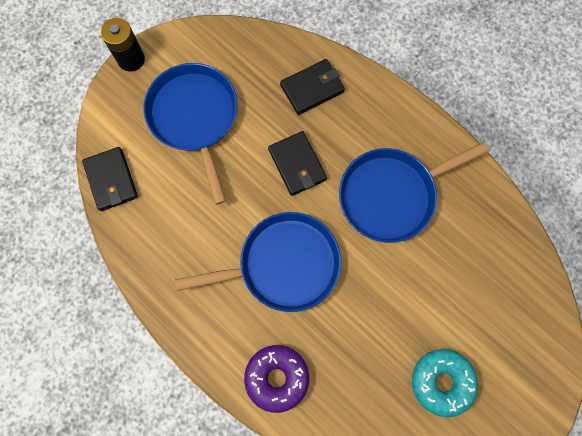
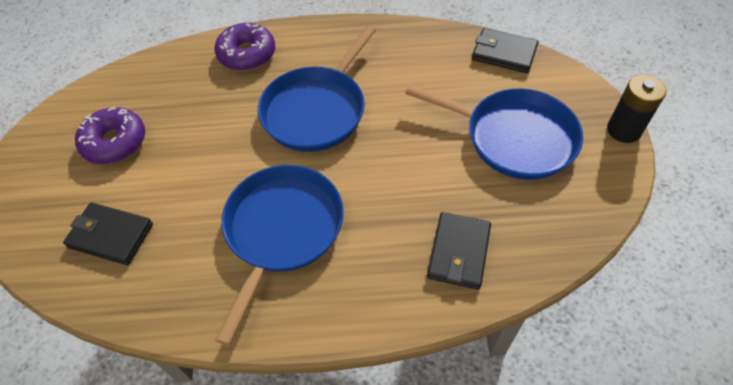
camera: 135 degrees right, 20 degrees down
black wallet [268,131,327,196] -> black wallet moved to [63,203,153,265]
turquoise donut [412,349,478,417] -> purple donut [75,107,145,164]

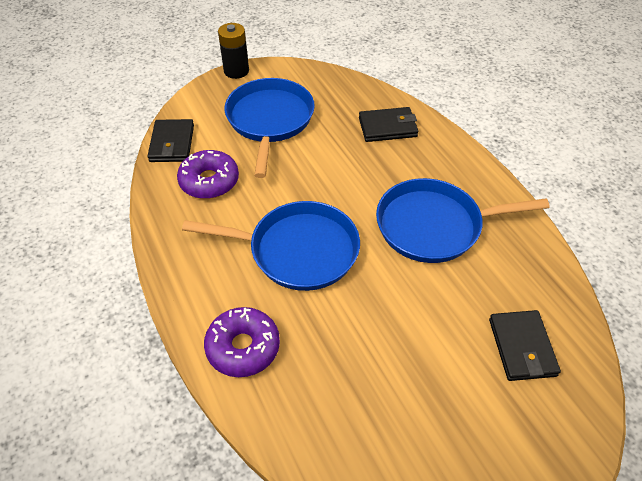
camera: 115 degrees left, 5 degrees down
purple donut [75,107,145,164] -> purple donut moved to [177,150,239,199]

